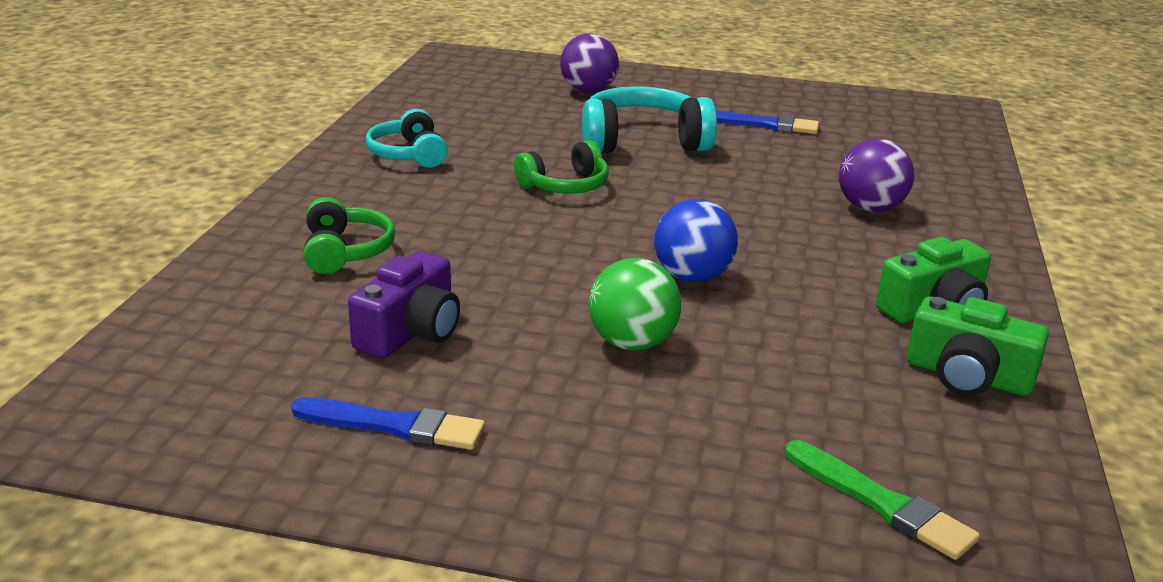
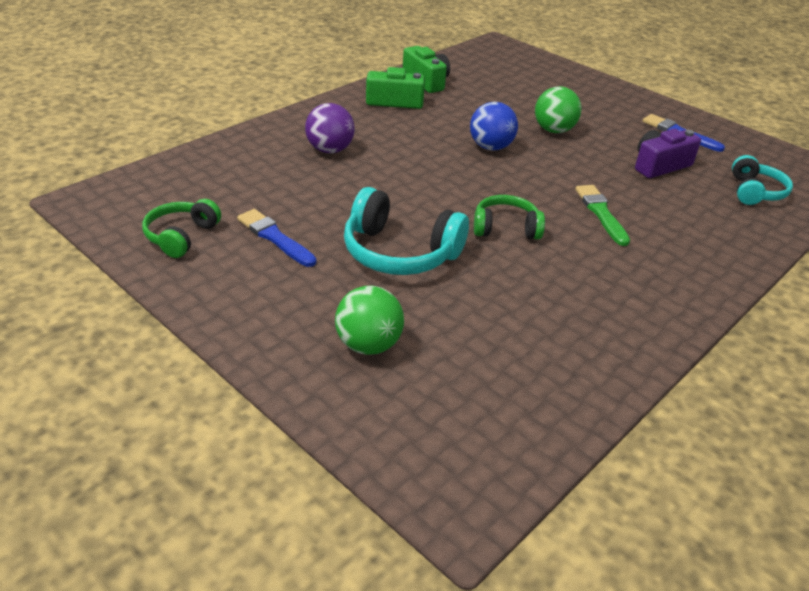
camera: 150 degrees left, 10 degrees up
green headphones [304,197,395,274] -> green headphones moved to [142,199,221,258]
turquoise headphones [366,109,448,168] -> turquoise headphones moved to [732,155,793,205]
purple ball [560,33,619,93] -> green ball [335,286,404,355]
green brush [785,440,980,560] -> green brush moved to [575,185,630,246]

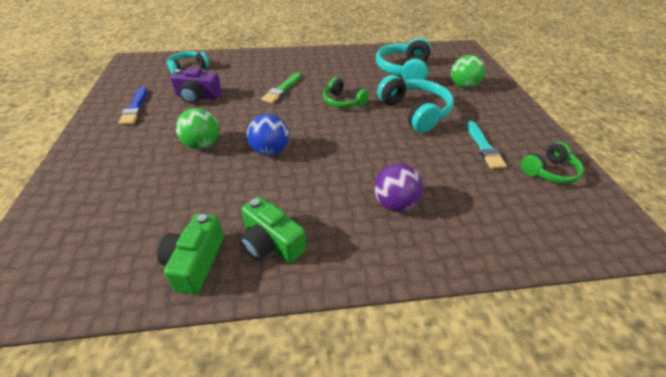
camera: 140 degrees left, 5 degrees up
blue brush [237,209,316,267] -> turquoise brush [466,121,507,169]
none -> turquoise headphones [376,38,431,80]

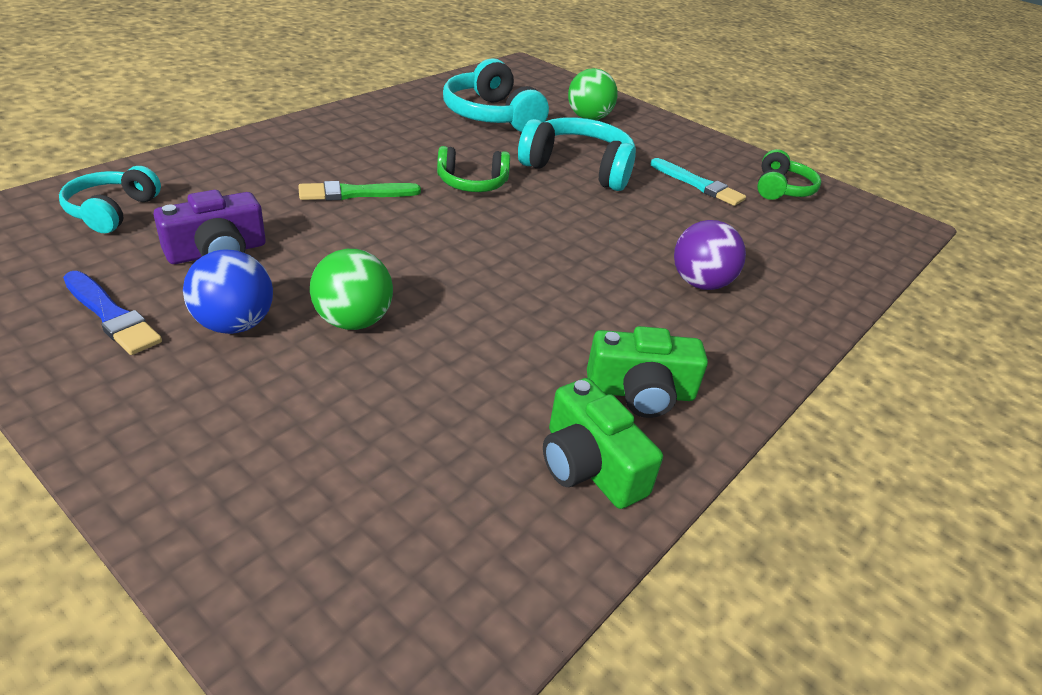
camera: 45 degrees left, 5 degrees down
blue ball [247,114,289,156] -> blue ball moved to [183,249,273,334]
green brush [261,72,301,103] -> green brush turned 90 degrees clockwise [298,181,421,201]

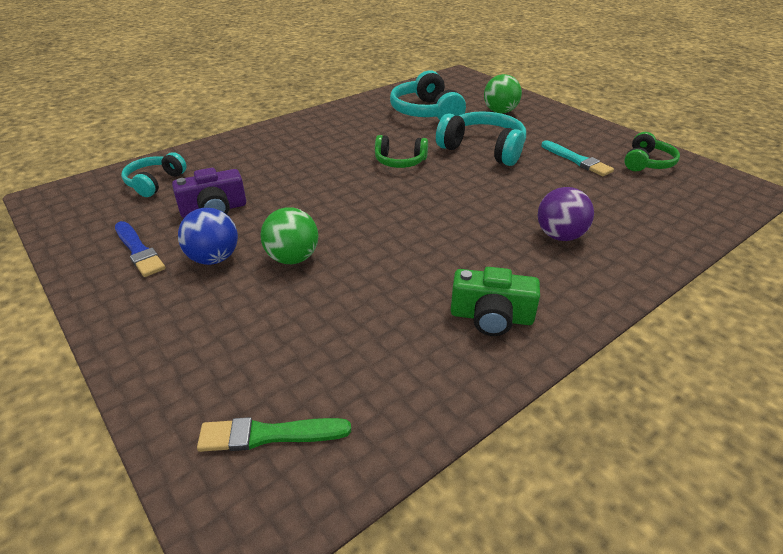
camera: 15 degrees right, 0 degrees up
green brush [298,181,421,201] -> green brush moved to [197,417,351,452]
green camera [543,378,663,509] -> none

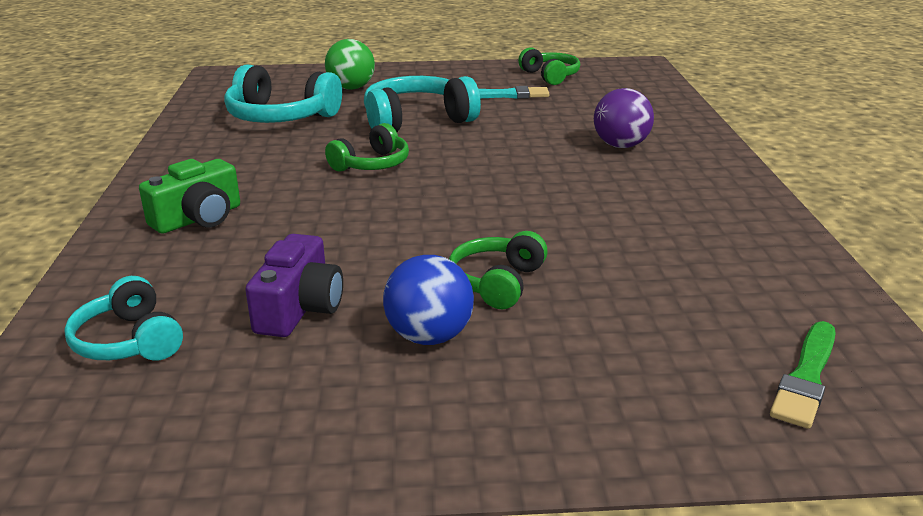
camera: 55 degrees left, 10 degrees down
blue brush [115,221,165,277] -> none
green ball [260,207,318,264] -> green headphones [449,231,548,309]
green camera [451,267,540,336] -> green camera moved to [139,159,240,234]

